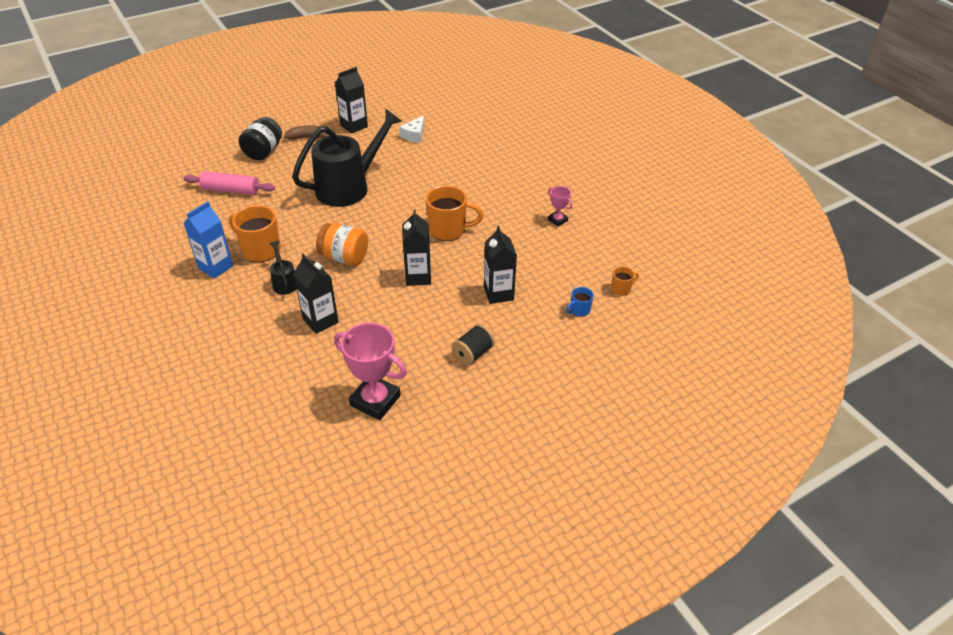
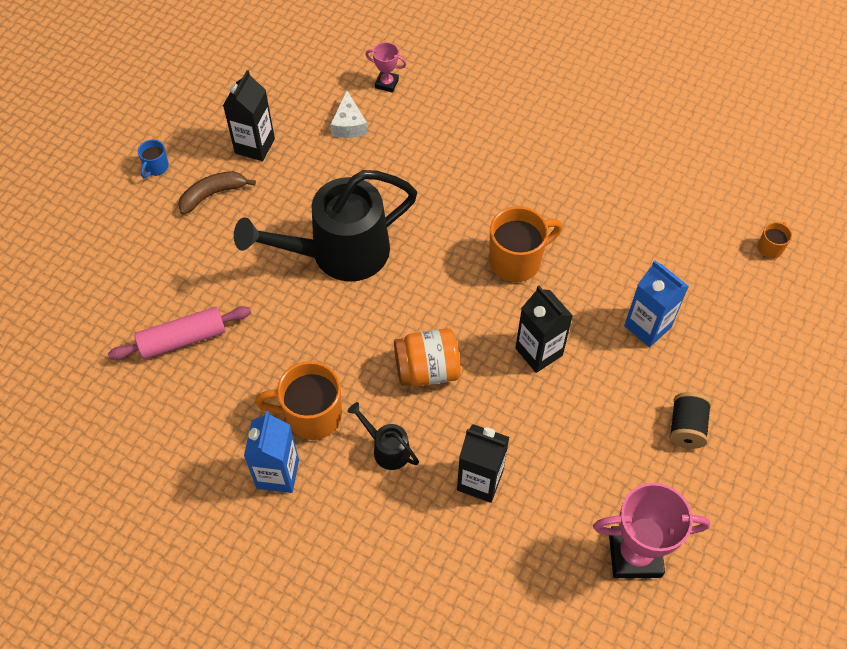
camera: 30 degrees left, 15 degrees up
black jar [239,117,282,160] -> none
black watering can [292,108,402,207] -> black watering can turned 135 degrees counterclockwise [234,170,417,282]
black carton [484,226,517,304] -> blue carton [624,260,689,347]
pink trophy [548,186,573,226] -> pink trophy moved to [365,42,407,93]
blue mug [566,287,594,317] -> blue mug moved to [138,140,169,178]

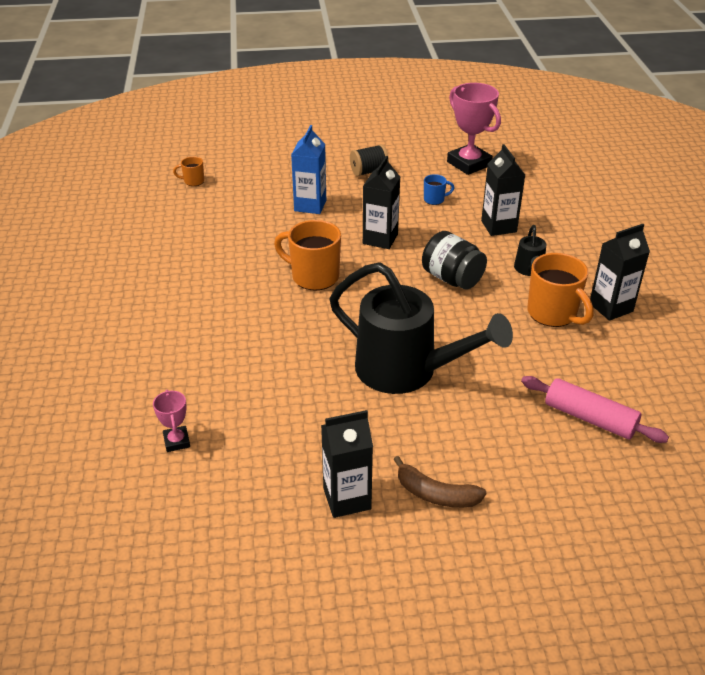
camera: 125 degrees left, 20 degrees down
blue mug [138,140,169,178] -> blue mug moved to [424,174,454,205]
blue carton [244,411,299,493] -> black carton [590,224,650,321]
white cheese [330,91,368,138] -> none
orange jar [394,328,461,387] -> black jar [422,231,487,289]

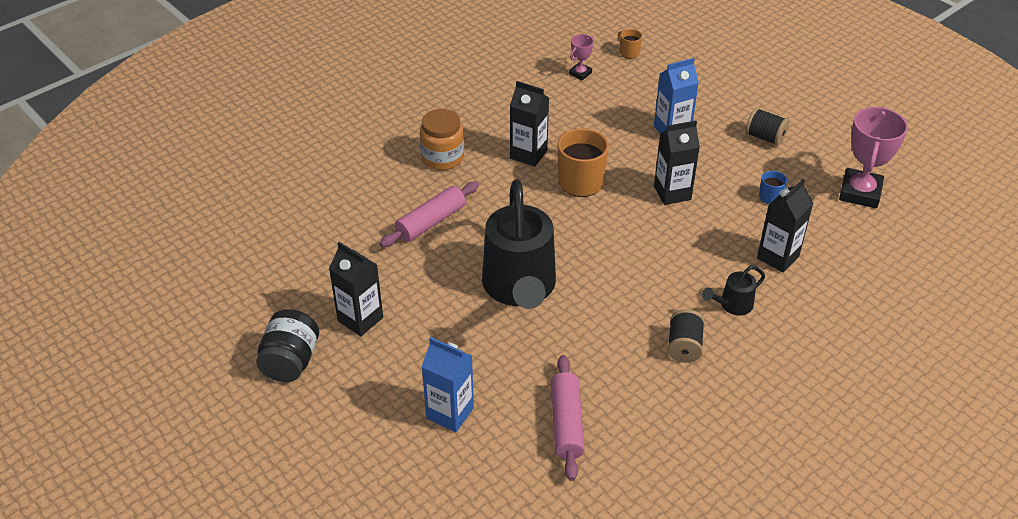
camera: 55 degrees right, 5 degrees up
pink trophy [153,390,190,452] -> pink trophy moved to [569,34,594,81]
brown banana [393,456,486,508] -> none
black jar [422,231,487,289] -> black jar moved to [256,309,319,382]
orange mug [527,253,593,327] -> black spool [667,309,705,363]
black carton [590,224,650,321] -> black carton moved to [510,81,549,167]
none -> pink rolling pin [380,181,479,247]
none -> orange jar [420,109,464,170]
none -> blue carton [422,337,474,432]

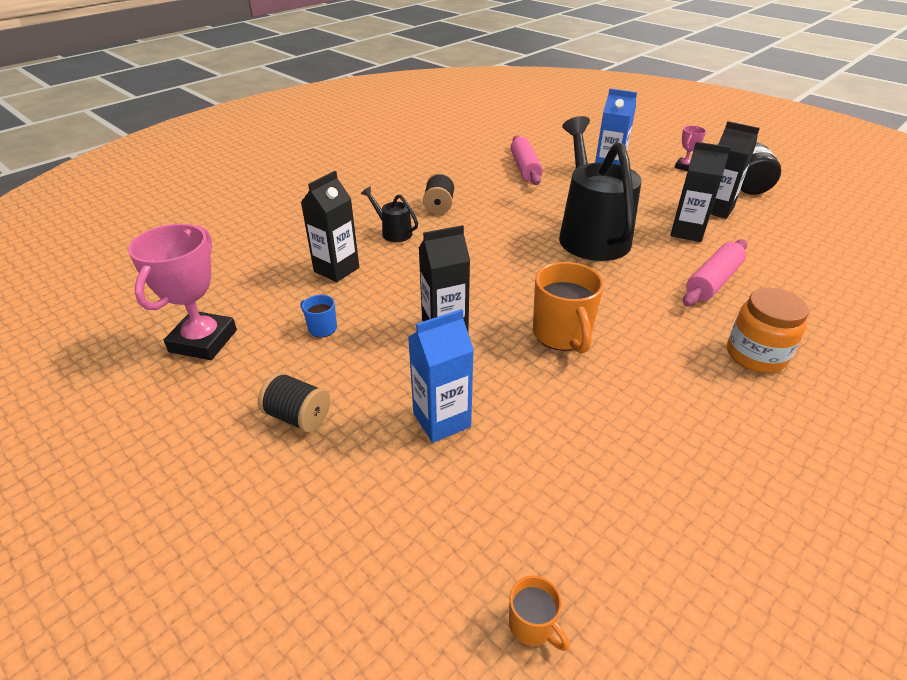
camera: 175 degrees right, 5 degrees down
black carton [510,81,549,167] -> black carton moved to [670,142,731,242]
pink trophy [569,34,594,81] -> pink trophy moved to [675,126,706,171]
black watering can [702,266,765,315] -> black watering can turned 105 degrees counterclockwise [361,187,418,242]

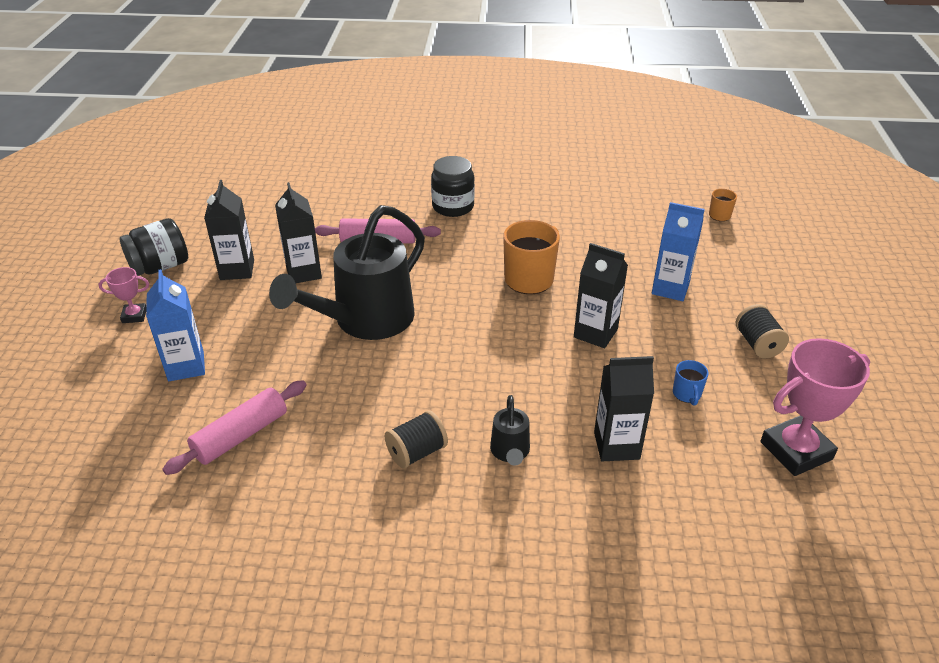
camera: 130 degrees left, 0 degrees up
orange jar [727,288,809,373] -> black jar [431,156,475,217]

